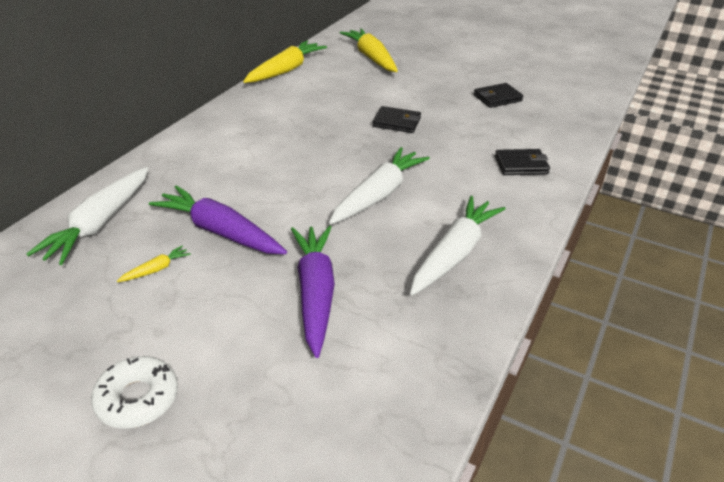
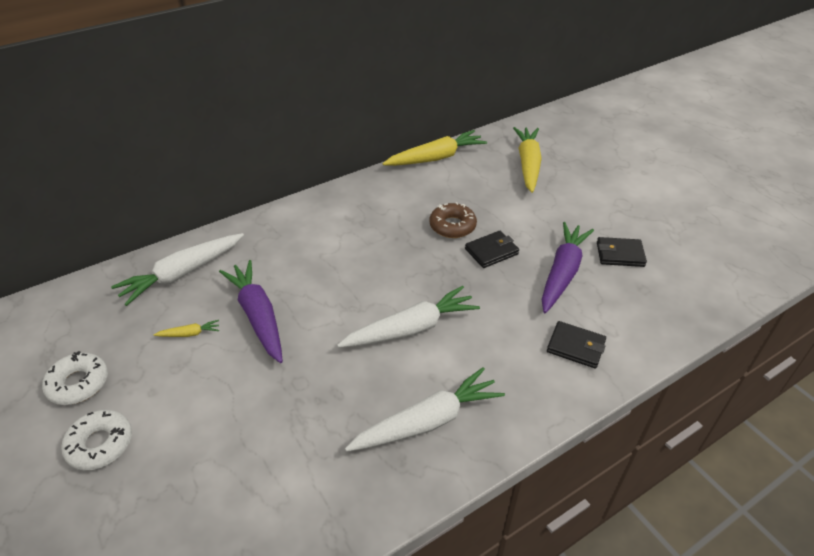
camera: 30 degrees right, 5 degrees up
purple carrot [291,226,335,358] -> purple carrot moved to [542,222,594,313]
black wallet [372,106,421,133] -> black wallet turned 75 degrees counterclockwise [465,231,519,268]
none -> white donut [42,351,108,405]
none -> brown donut [429,202,477,238]

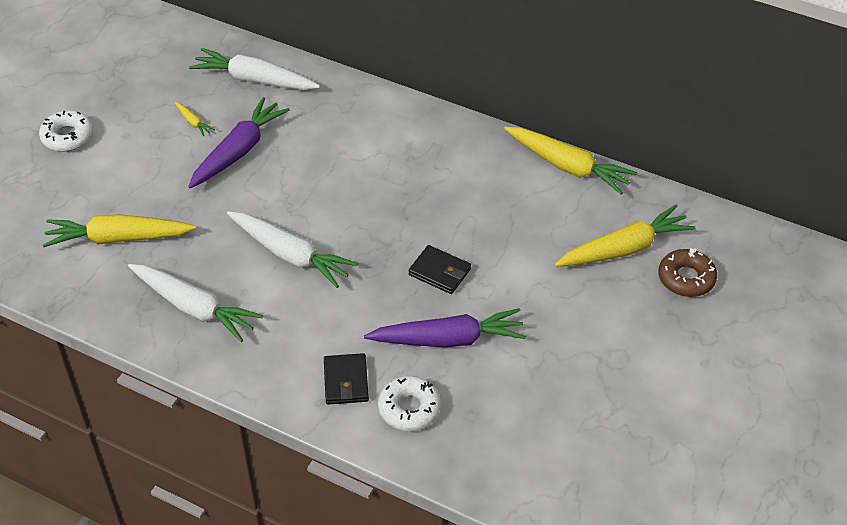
camera: 60 degrees right, 5 degrees up
white donut [42,351,108,405] -> white donut moved to [378,376,441,431]
brown donut [429,202,477,238] -> brown donut moved to [658,248,717,297]
black wallet [597,237,647,267] -> none
none -> yellow carrot [43,214,196,247]

